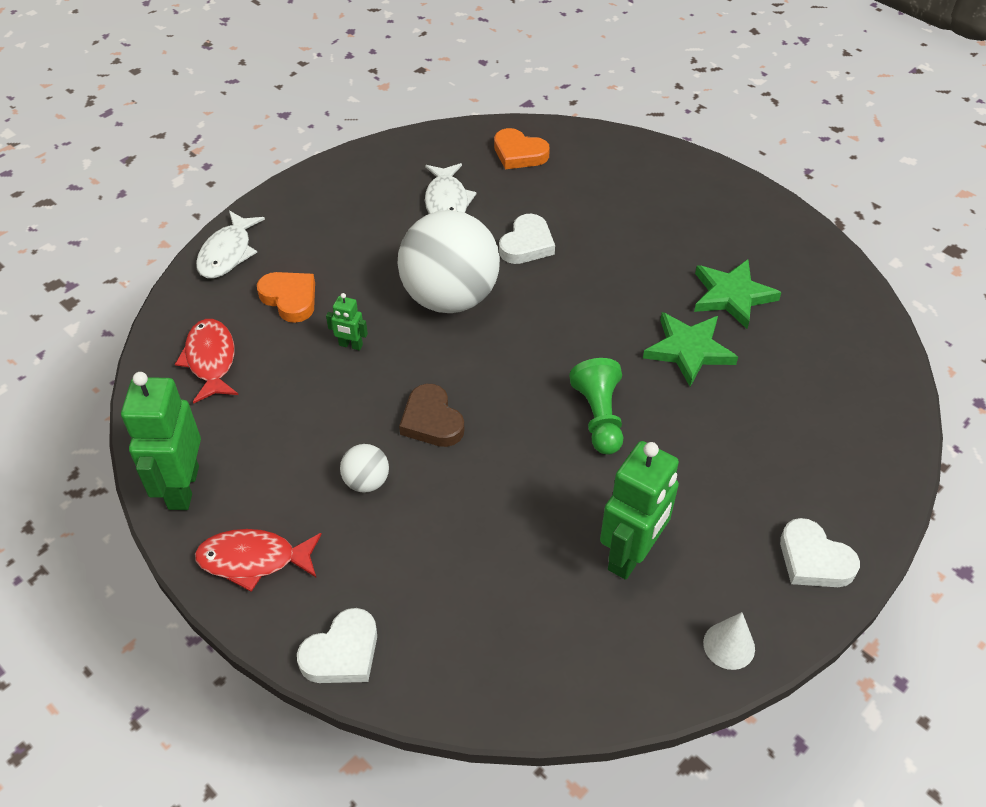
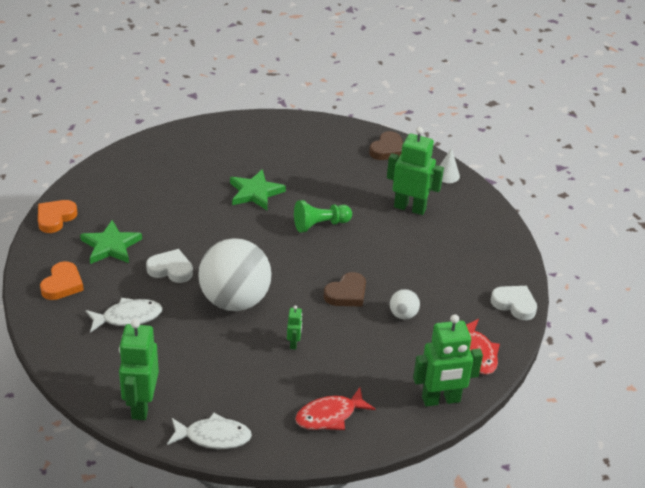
camera: 105 degrees left, 10 degrees down
orange heart [257,272,315,323] -> orange heart moved to [38,200,77,233]
green star [694,259,782,329] -> green star moved to [80,220,142,264]
white heart [780,518,860,587] -> brown heart [369,131,403,160]
none -> green robot [119,319,159,420]

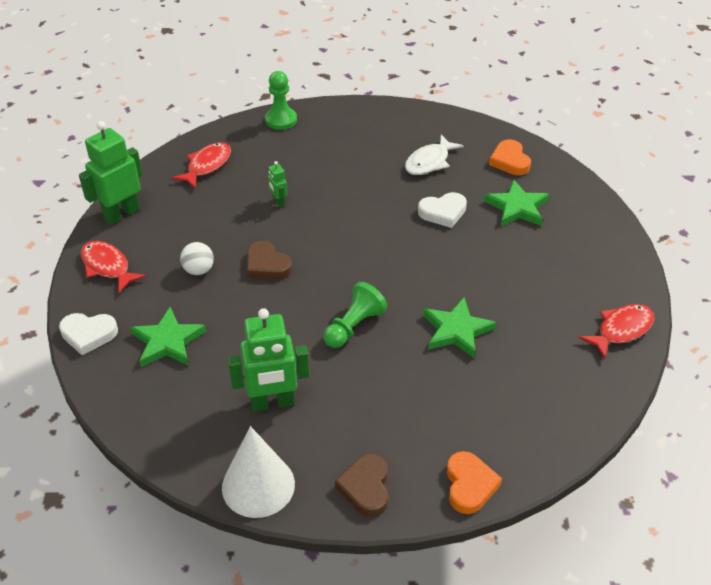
camera: 150 degrees right, 5 degrees up
orange heart [38,200,77,233] -> orange heart moved to [447,451,502,514]
green robot [119,319,159,420] -> none
white fish [167,413,252,449] -> green pawn [265,71,297,130]
white ball [198,238,271,311] -> none
brown heart [324,272,366,307] -> brown heart turned 60 degrees counterclockwise [247,241,292,280]
white cone [440,148,460,183] -> white cone [222,426,295,518], size x1.89
none -> green star [130,307,206,367]
none -> red fish [579,304,654,359]

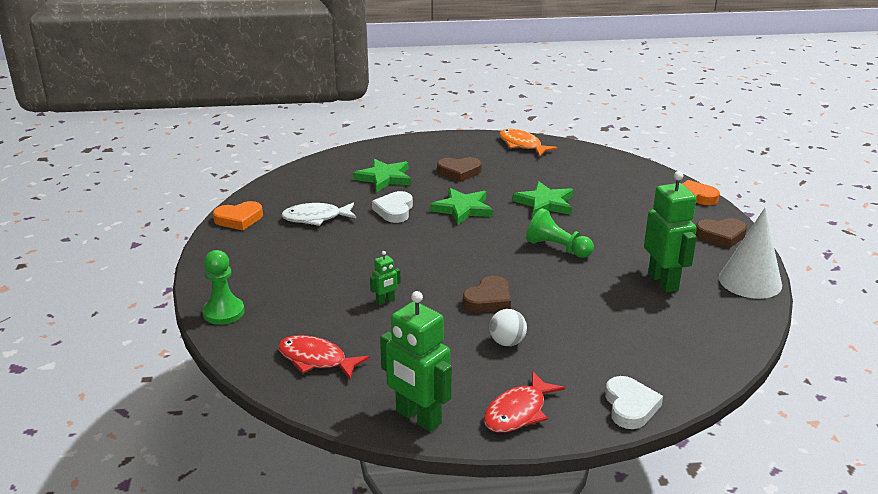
camera: 95 degrees left, 15 degrees down
green star [130,307,206,367] -> green star moved to [430,188,493,225]
white fish [405,135,463,175] -> white fish turned 135 degrees clockwise [281,203,357,226]
white heart [418,192,467,228] -> white heart turned 150 degrees counterclockwise [372,191,413,223]
orange heart [489,139,531,175] -> orange heart moved to [213,201,263,230]
red fish [579,304,654,359] -> orange fish [499,129,557,157]
none -> brown heart [437,157,482,182]

